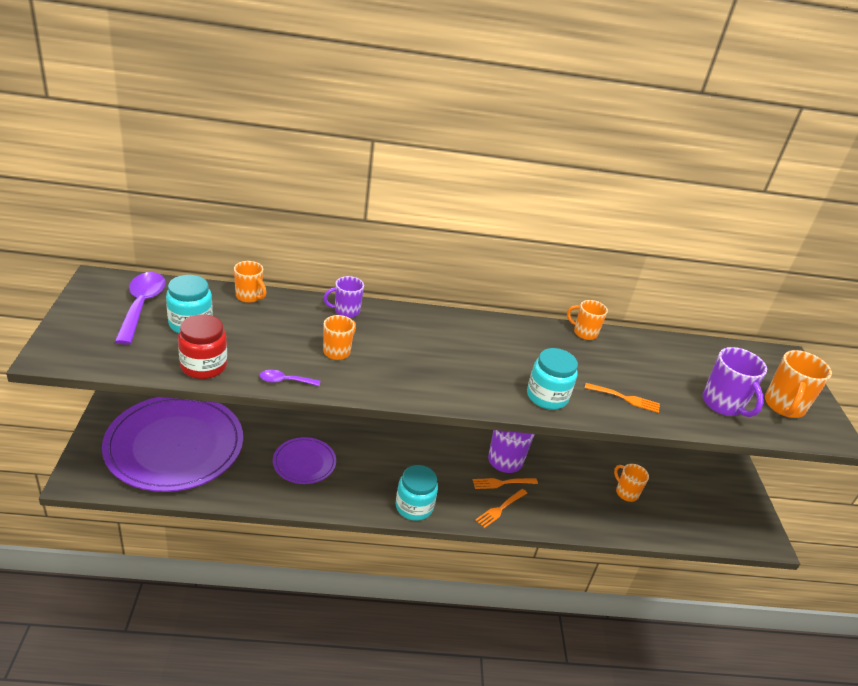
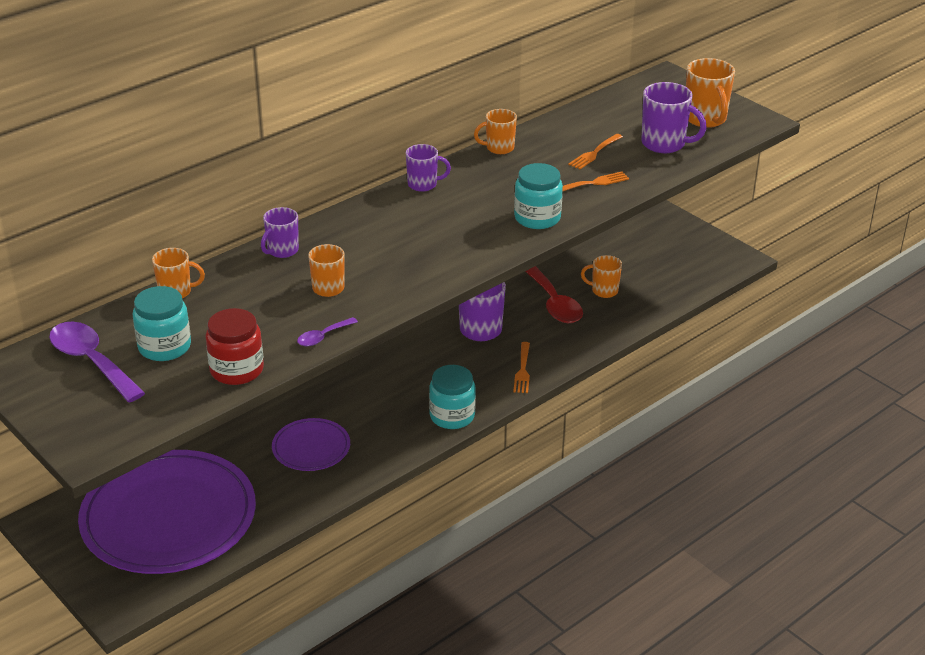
camera: 35 degrees left, 0 degrees up
orange fork [473,478,538,489] -> orange fork moved to [568,134,623,169]
none -> purple mug [406,144,451,192]
none -> red spoon [525,266,583,323]

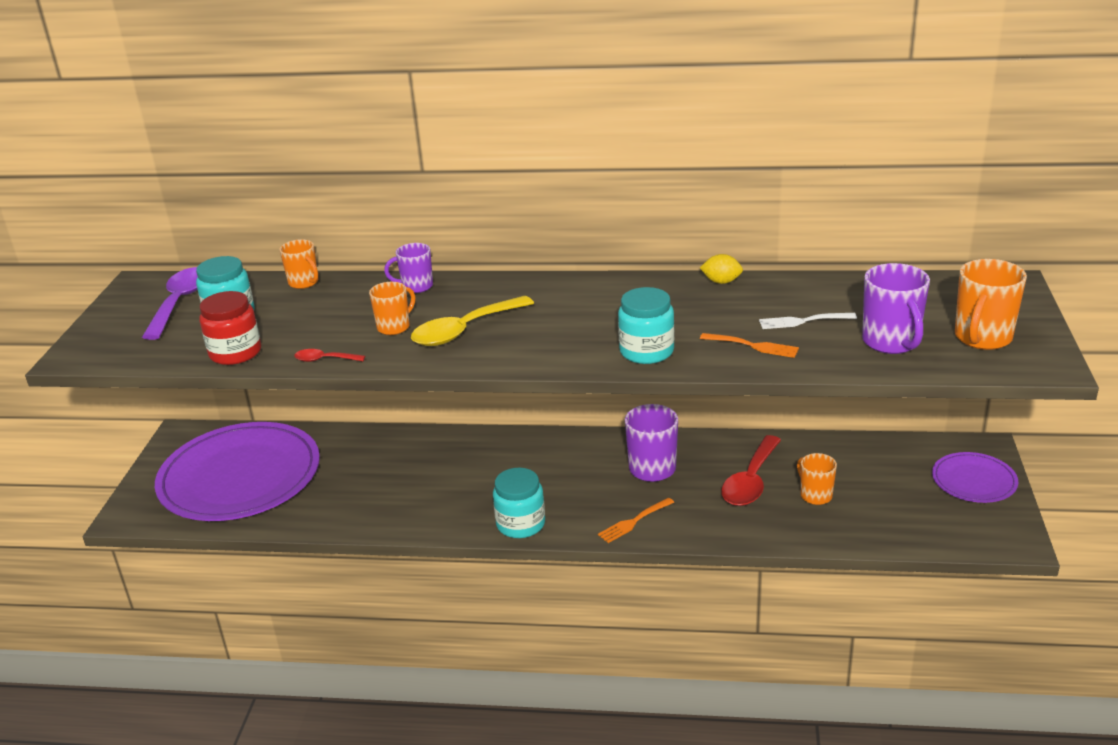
camera: 50 degrees right, 5 degrees down
purple plate [272,418,350,471] -> purple plate moved to [932,452,1018,503]
purple spoon [297,317,358,346] -> red spoon [294,349,365,362]
purple mug [406,144,451,192] -> none
orange mug [474,109,517,154] -> yellow lemon [700,254,743,284]
orange fork [568,134,623,169] -> white fork [759,313,857,329]
none -> yellow spoon [411,296,534,346]

